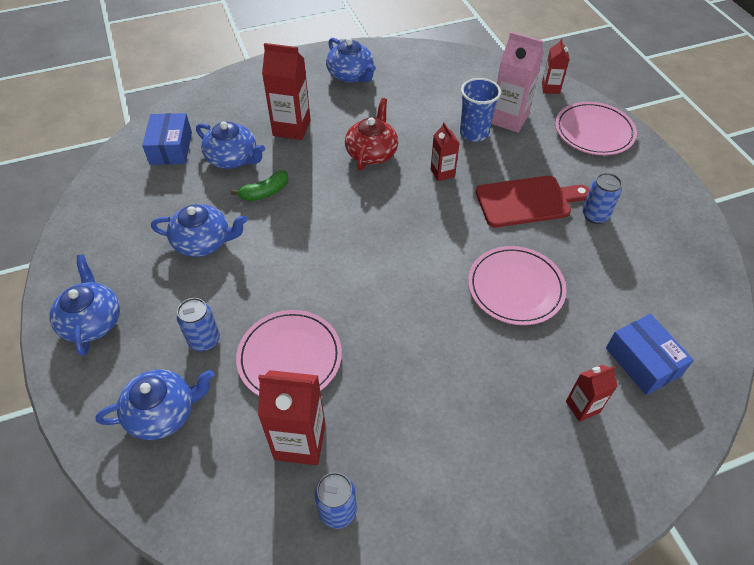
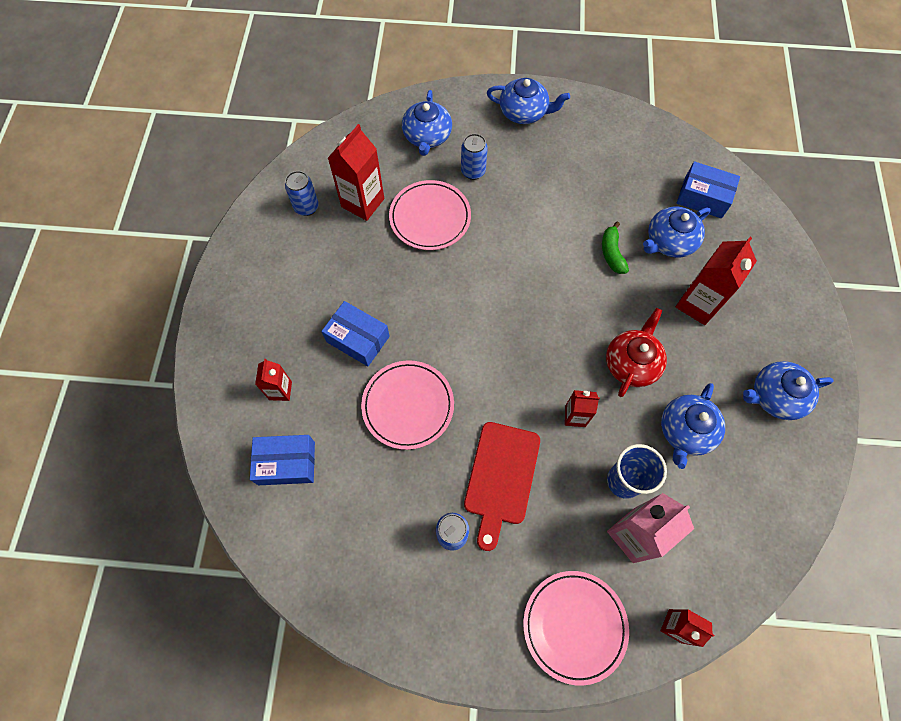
camera: 115 degrees right, 15 degrees up
blue teapot [151,204,247,257] -> blue teapot moved to [661,383,725,469]
red teapot [345,98,398,171] -> red teapot turned 105 degrees counterclockwise [606,308,667,397]
none -> blue box [321,301,390,366]

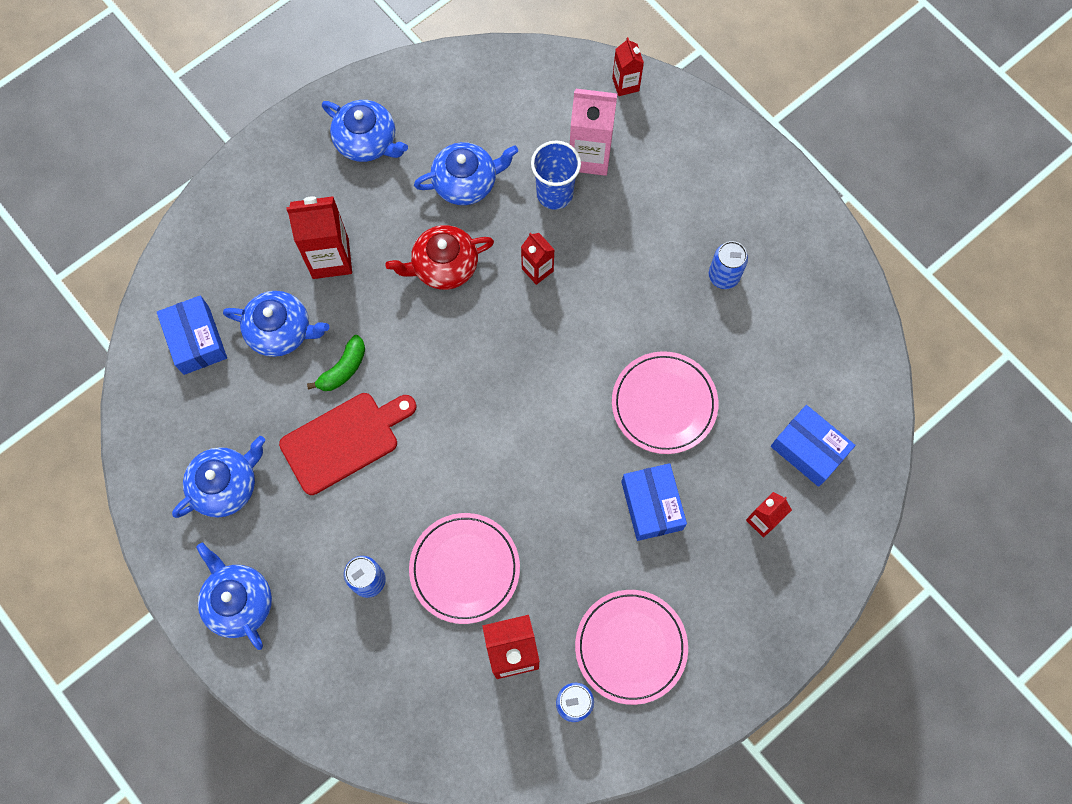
camera: 135 degrees left, 5 degrees up
blue teapot [402,90,452,156] -> blue teapot moved to [172,436,265,518]
red cutting board [464,422,540,551] -> red cutting board moved to [279,393,417,495]
pink plate [523,571,629,686] -> pink plate moved to [575,590,688,705]

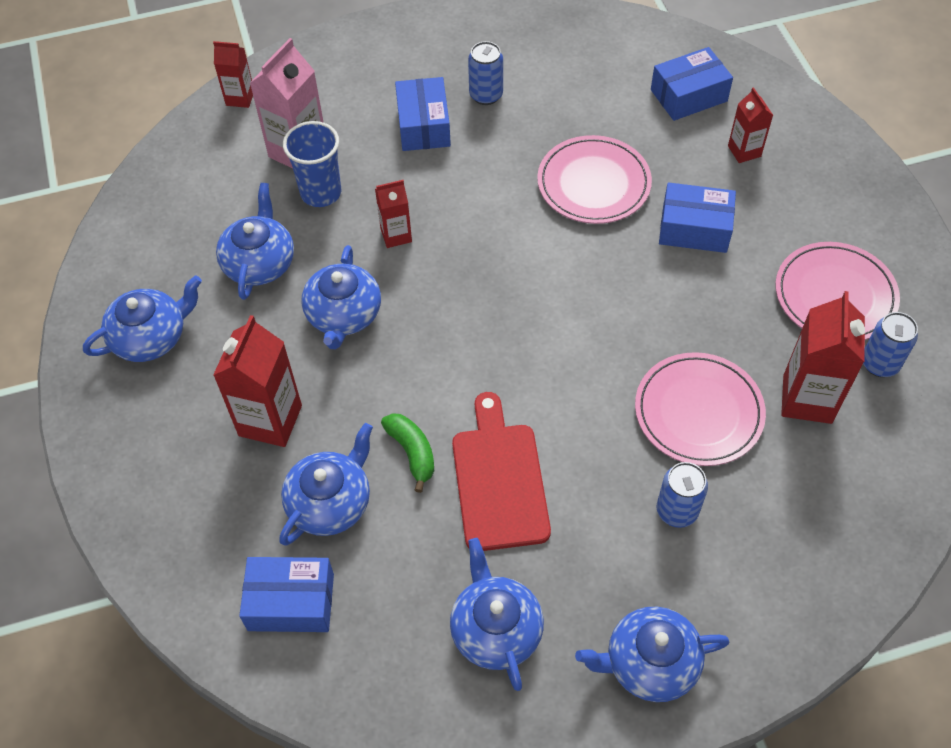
camera: 65 degrees left, 15 degrees down
red teapot [386,225,494,290] -> blue teapot [301,245,381,349]
none -> blue box [395,77,451,151]

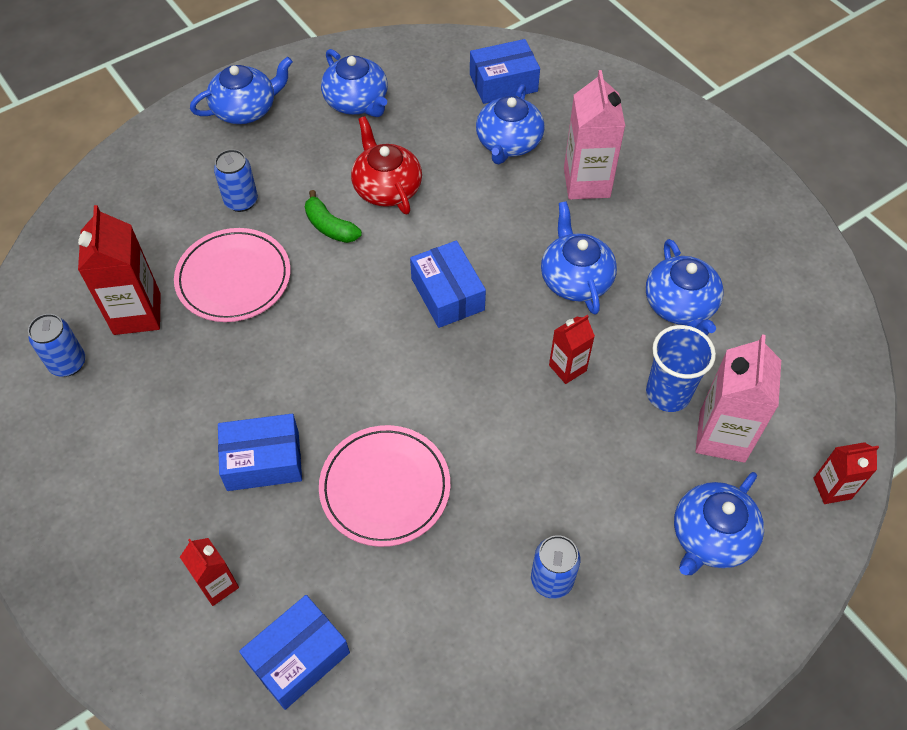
camera: 160 degrees right, 0 degrees up
blue teapot [83,276,202,362] -> blue teapot moved to [674,472,764,575]
red carton [213,315,302,447] -> pink carton [564,70,625,199]
green banana [381,413,434,493] -> green banana moved to [305,190,362,243]
blue box [395,77,451,151] -> blue box moved to [410,240,486,328]
red cutting board [452,392,551,551] -> red teapot [351,116,422,214]
pink plate [775,242,900,340] -> none

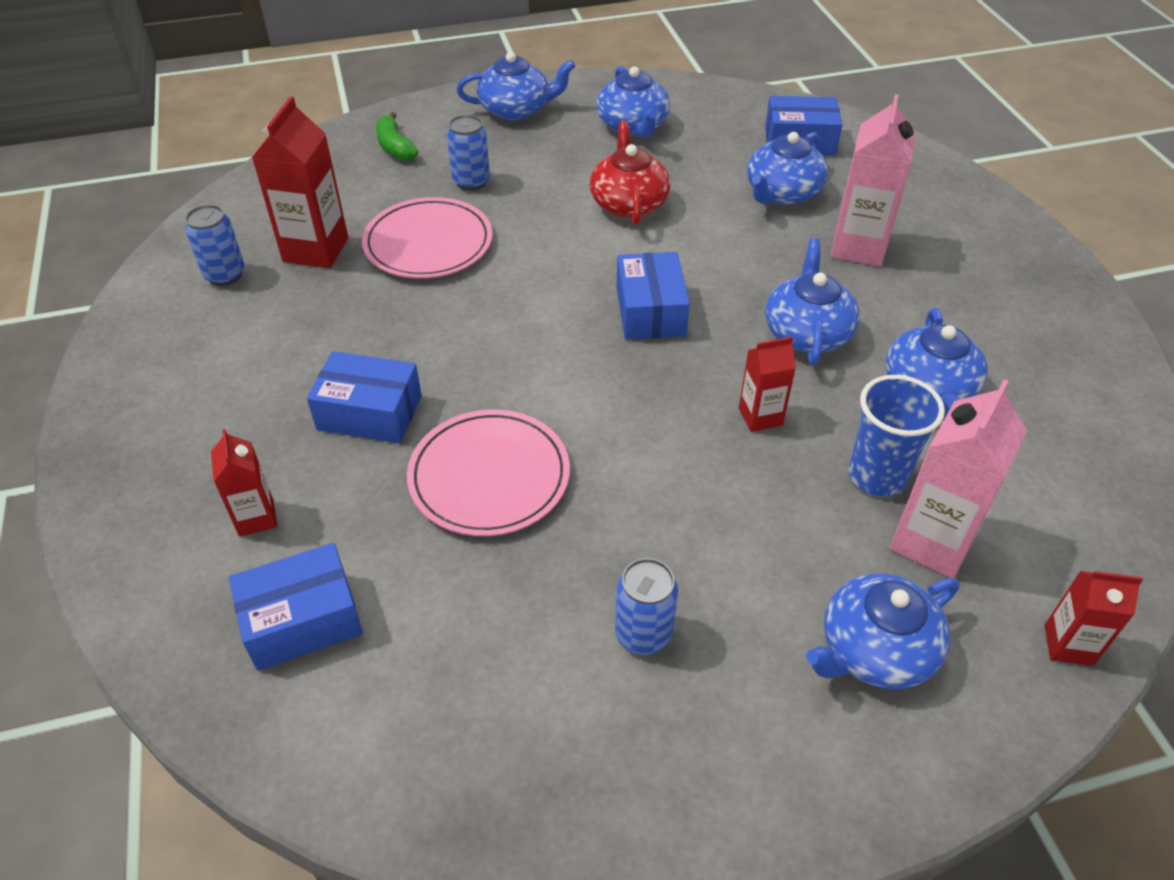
camera: 20 degrees right, 10 degrees down
green banana [305,190,362,243] -> green banana moved to [376,112,418,161]

